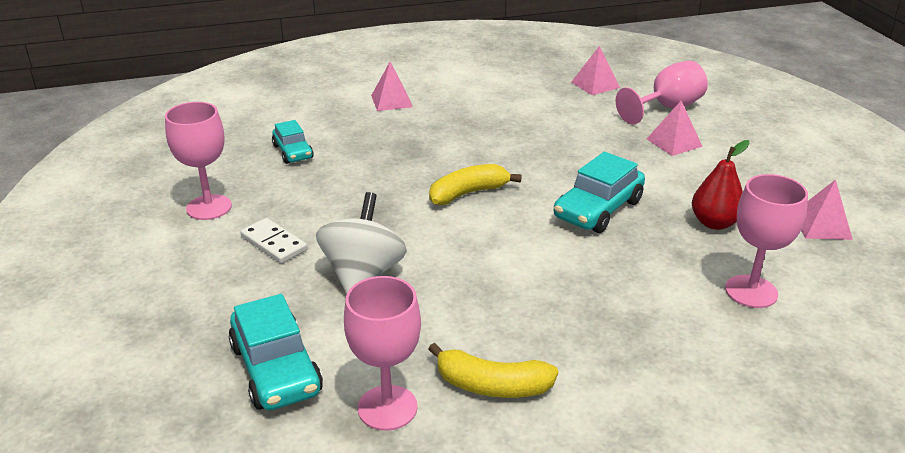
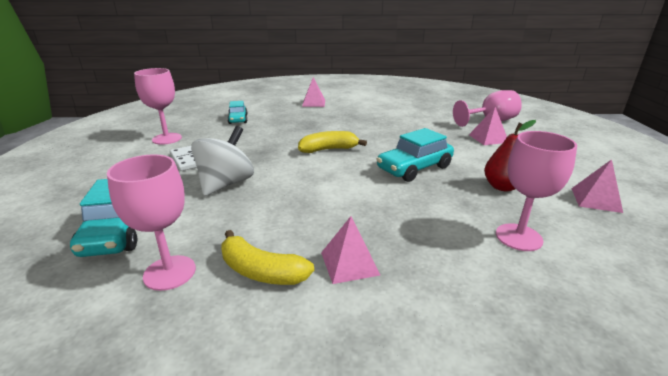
camera: 15 degrees right, 5 degrees down
pink pyramid [571,46,620,95] -> pink pyramid moved to [321,216,380,284]

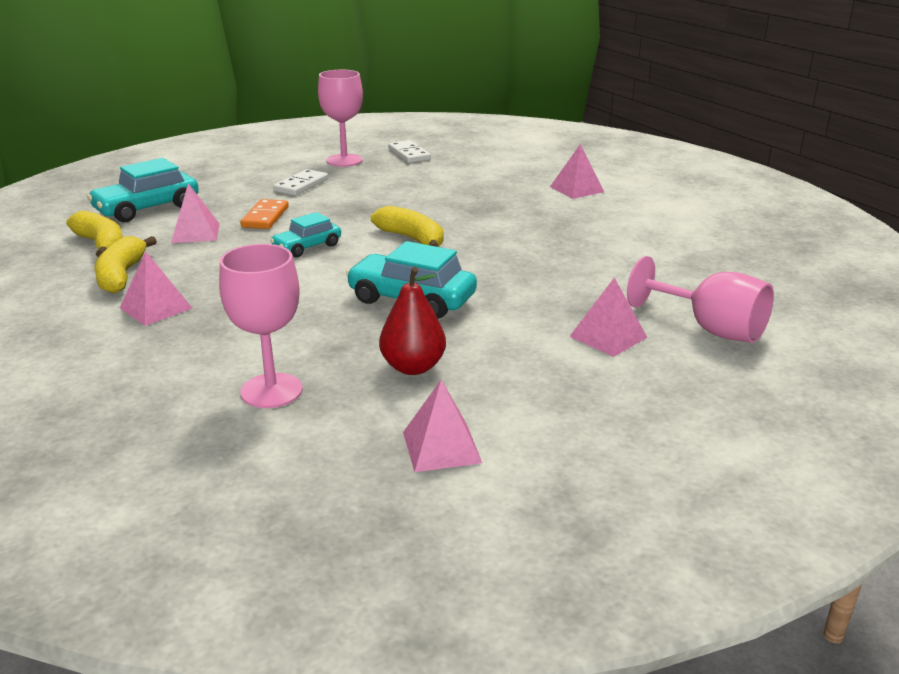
camera: 60 degrees right, 0 degrees up
pink goblet [107,154,196,291] -> yellow banana [66,210,123,257]
white spinning top [191,126,254,196] -> orange domino [240,199,289,229]
turquoise car [227,101,248,124] -> turquoise car moved to [270,212,341,258]
none -> pink pyramid [171,183,220,243]
none -> white domino [388,140,431,163]

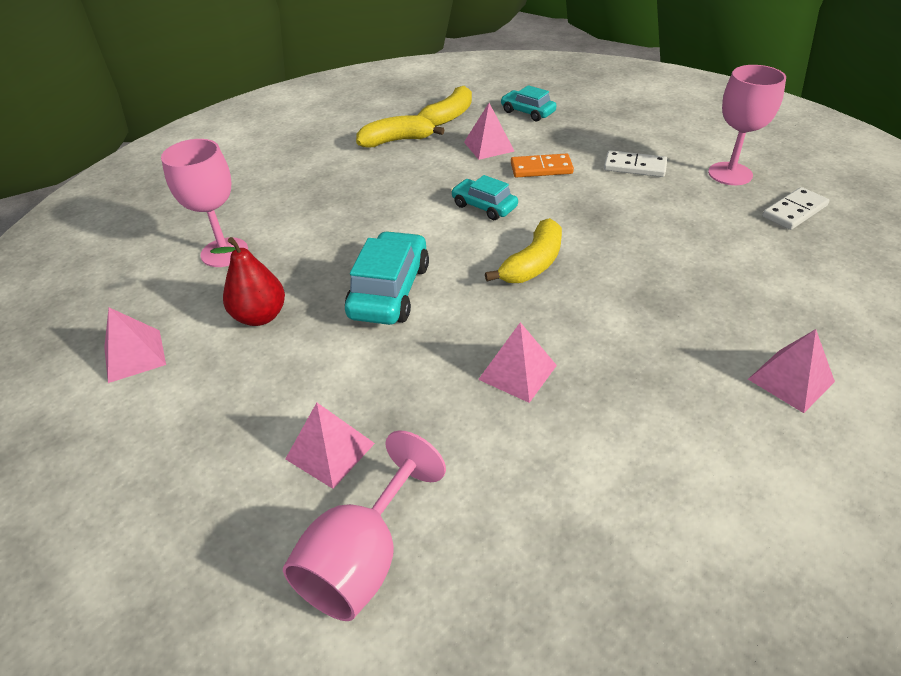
camera: 80 degrees right, 15 degrees up
turquoise car [87,158,199,222] -> turquoise car [500,85,556,121], size x0.62
pink pyramid [120,251,193,326] -> pink pyramid moved to [478,322,557,403]

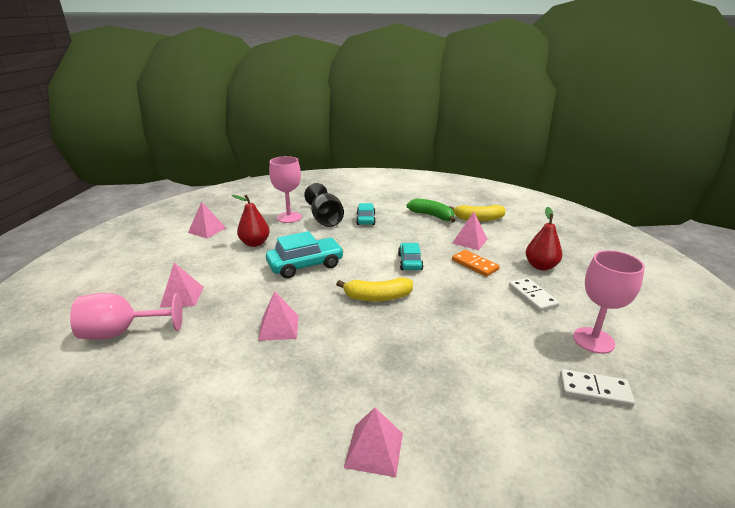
camera: 50 degrees right, 15 degrees down
yellow banana [356,115,445,147] -> green banana [407,199,456,223]
turquoise car [500,85,556,121] -> turquoise car moved to [356,203,376,225]
none -> black goblet [304,183,344,227]
none -> red pear [526,207,562,271]

